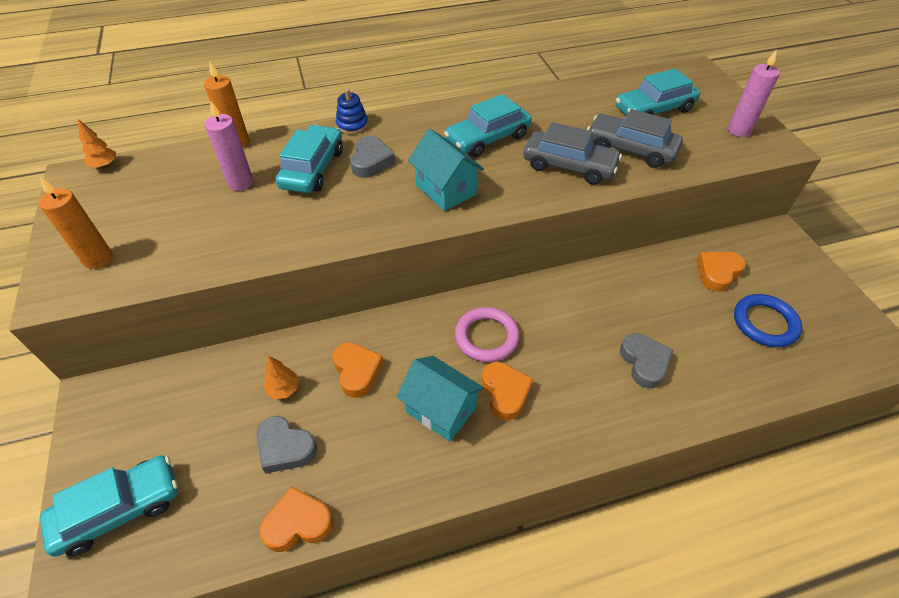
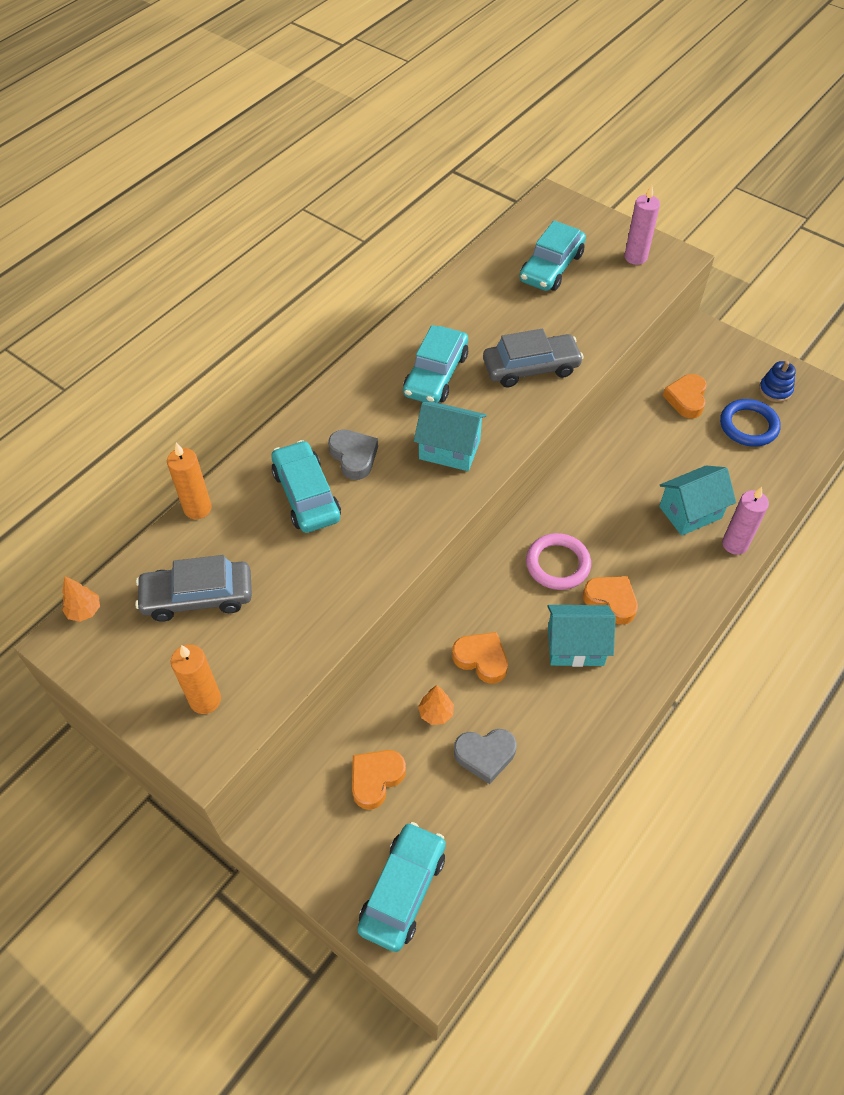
camera: 35 degrees left, 5 degrees up
pink candle [205,101,253,191] -> pink candle moved to [722,487,769,555]
orange heart [259,487,333,552] -> orange heart moved to [352,750,406,810]
blue stacking toy [336,89,368,135] -> blue stacking toy moved to [759,361,796,402]
grey car [587,109,683,168] -> grey car moved to [135,555,252,622]
grey heart [620,333,673,388] -> turquoise house [659,465,736,536]

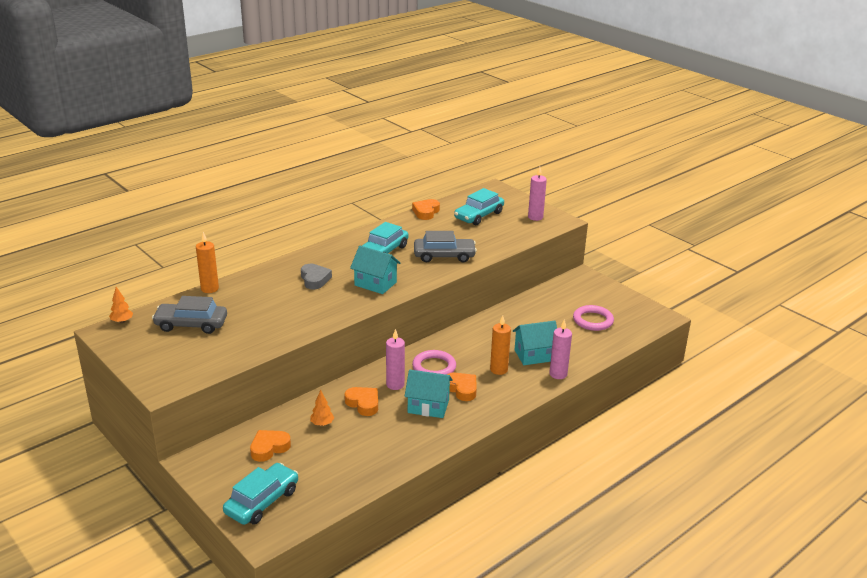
camera: 10 degrees right, 25 degrees down
orange candle [171,644,221,714] -> orange candle moved to [490,315,511,375]
turquoise car [271,440,341,533] -> none
grey heart [454,729,517,784] -> none
orange heart [663,374,707,418] -> orange heart moved to [412,199,440,220]
blue ring [720,399,781,447] -> pink ring [573,305,614,331]
blue stacking toy [759,361,796,402] -> none
none -> pink candle [386,329,405,390]

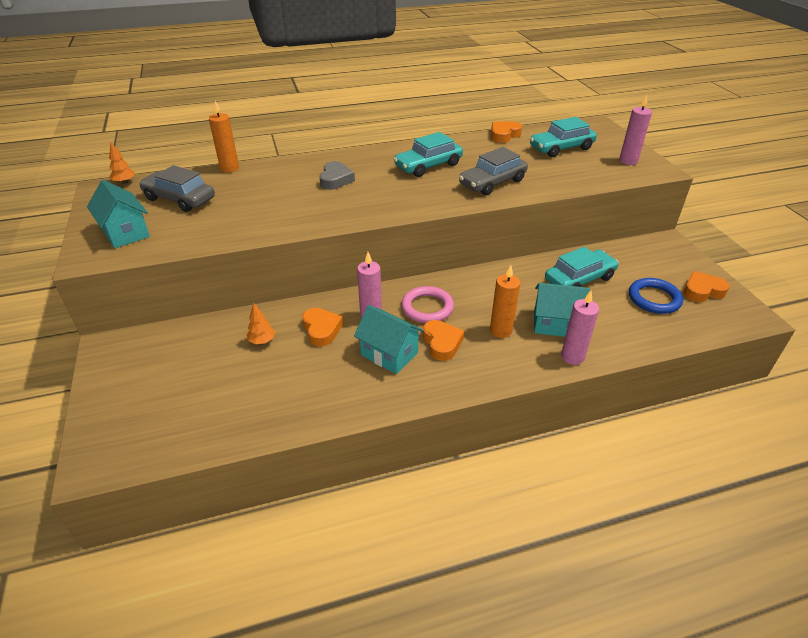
camera: 25 degrees right, 10 degrees up
turquoise car [223,463,298,525] -> turquoise car moved to [545,247,619,287]
orange heart [250,430,291,462] -> orange heart moved to [684,271,730,302]
turquoise house [350,246,400,294] -> turquoise house moved to [87,180,150,248]
grey car [414,231,477,262] -> grey car turned 120 degrees clockwise [459,147,528,195]
pink ring [573,305,614,331] -> blue ring [629,278,683,314]

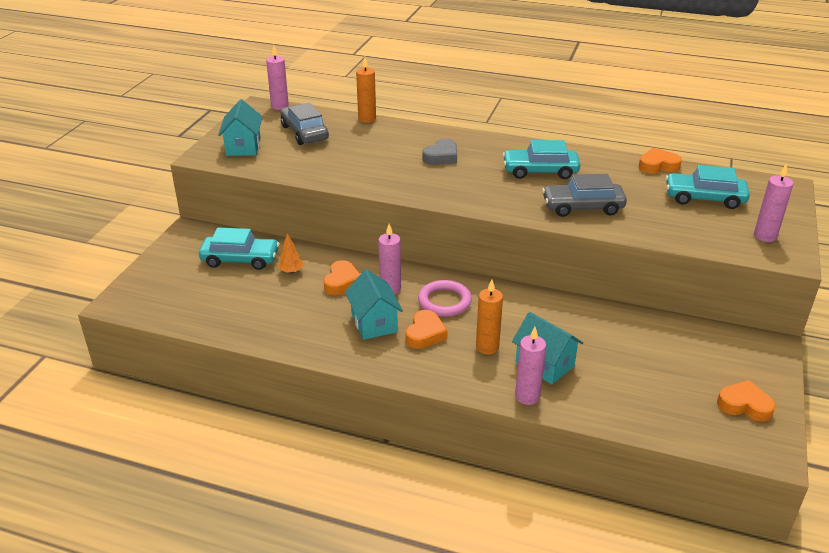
camera: 35 degrees right, 5 degrees down
orange tree [109,142,135,184] -> pink candle [266,45,289,110]
turquoise car [545,247,619,287] -> turquoise car moved to [199,228,280,270]
blue ring [629,278,683,314] -> none

